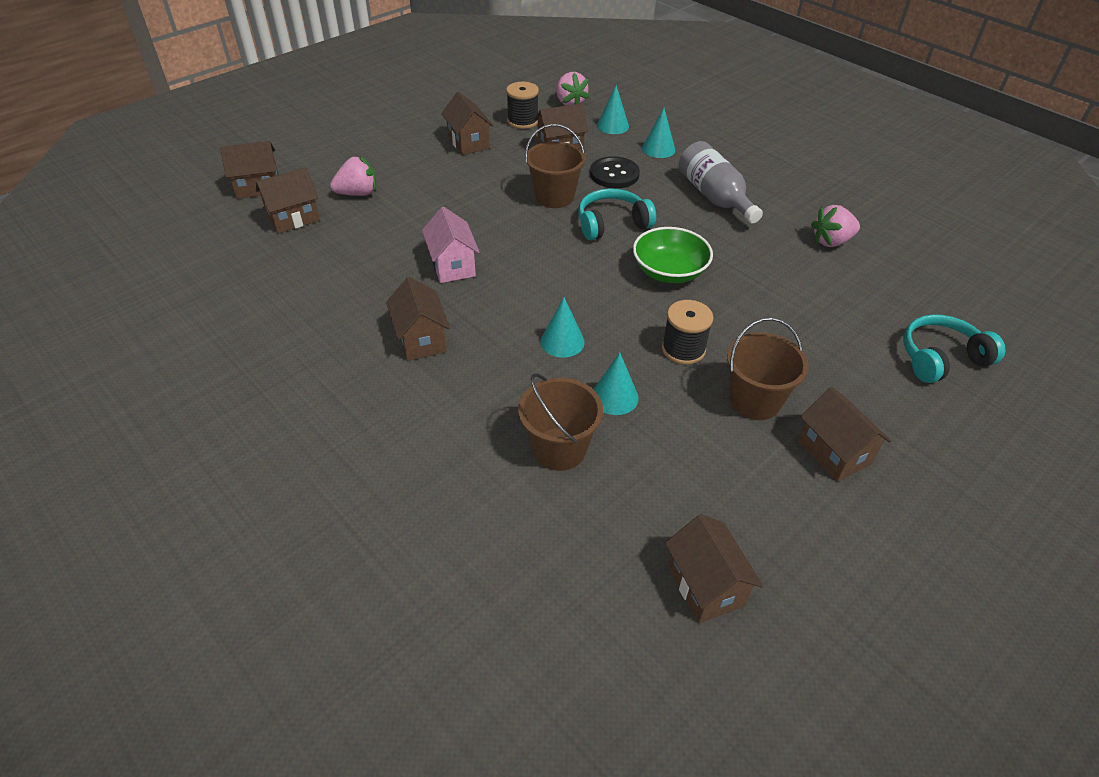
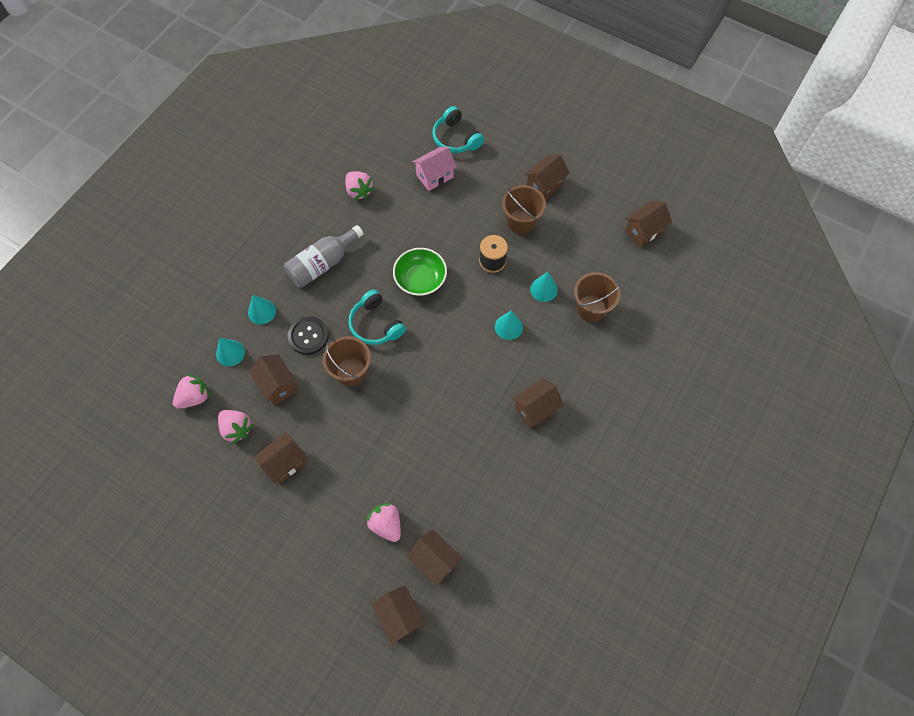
camera: 105 degrees left, 20 degrees up
pink house [422,207,480,283] -> pink house moved to [412,147,457,191]
black spool [506,82,539,129] -> pink strawberry [218,410,254,444]

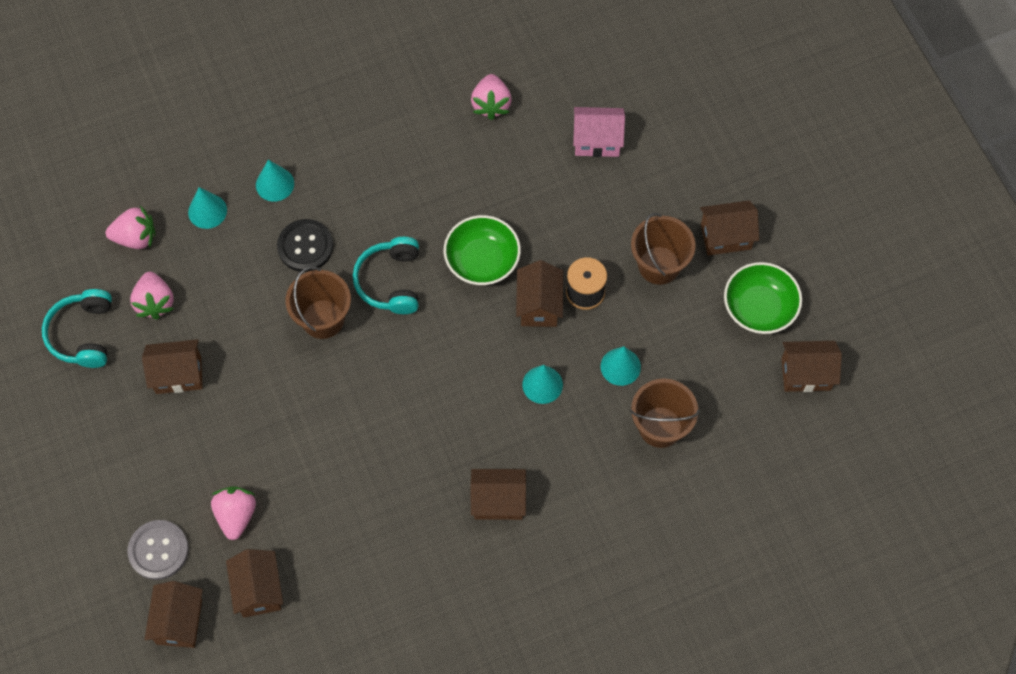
camera: 35 degrees right, 0 degrees up
brown house [249,354,297,405] -> brown house moved to [516,260,563,327]
grey bottle [284,225,363,288] -> none
turquoise headphones [432,106,484,153] -> turquoise headphones moved to [42,289,112,368]
none -> grey button [127,520,189,580]
none -> green bowl [724,262,802,334]

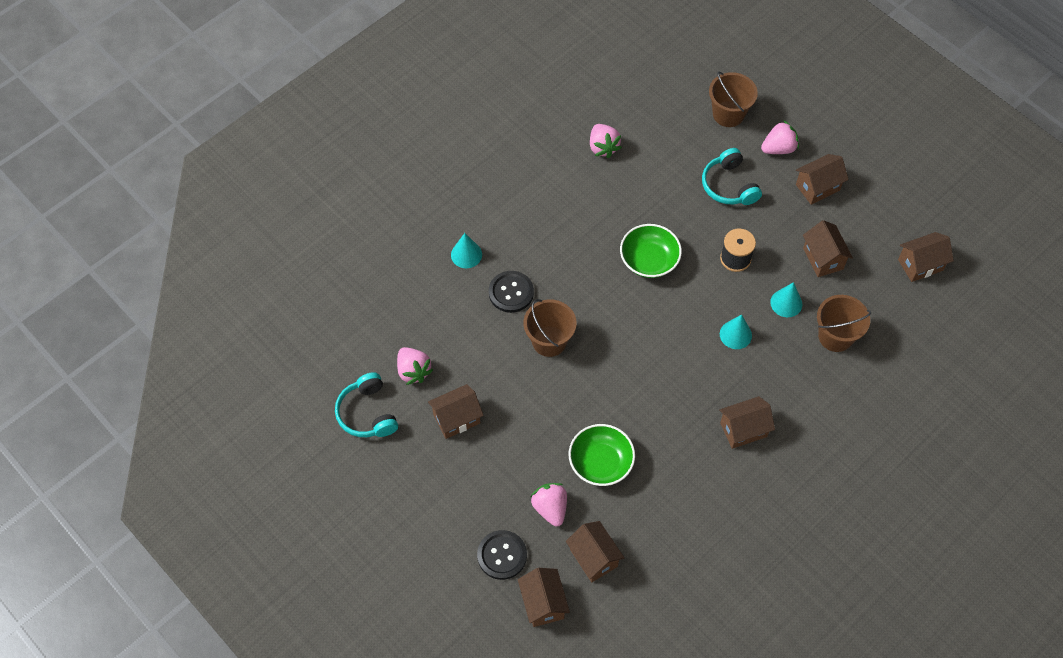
camera: 20 degrees left, 5 degrees down
pink strawberry [105,206,155,249] -> pink strawberry moved to [761,120,799,154]
grey button [127,520,189,580] -> black button [477,530,527,580]
turquoise cone [188,187,227,229] -> none
turquoise headphones [353,237,419,314] -> turquoise headphones moved to [702,148,762,205]
brown house [516,260,563,327] -> brown house moved to [803,220,853,277]
pink house [573,107,625,157] -> none
brown bucket [631,213,696,285] -> brown bucket moved to [709,71,758,127]
green bowl [724,262,802,334] -> green bowl moved to [569,424,635,486]

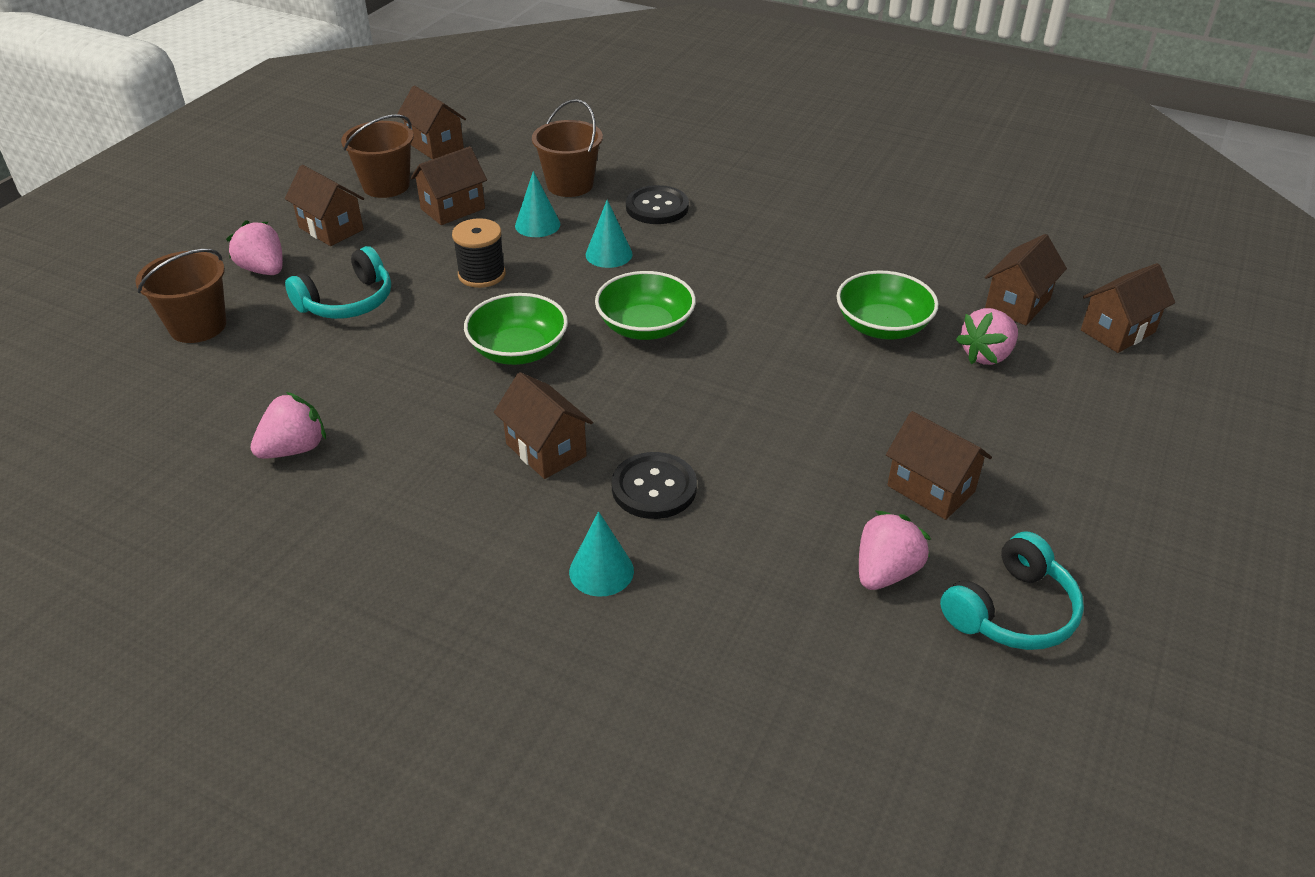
camera: 110 degrees left, 20 degrees down
black button [477,530,527,580] -> black button moved to [626,185,689,224]
brown bucket [524,299,576,357] -> brown bucket moved to [341,114,414,198]
brown house [719,396,775,449] -> brown house moved to [494,372,593,479]
none -> green bowl [595,271,696,340]

